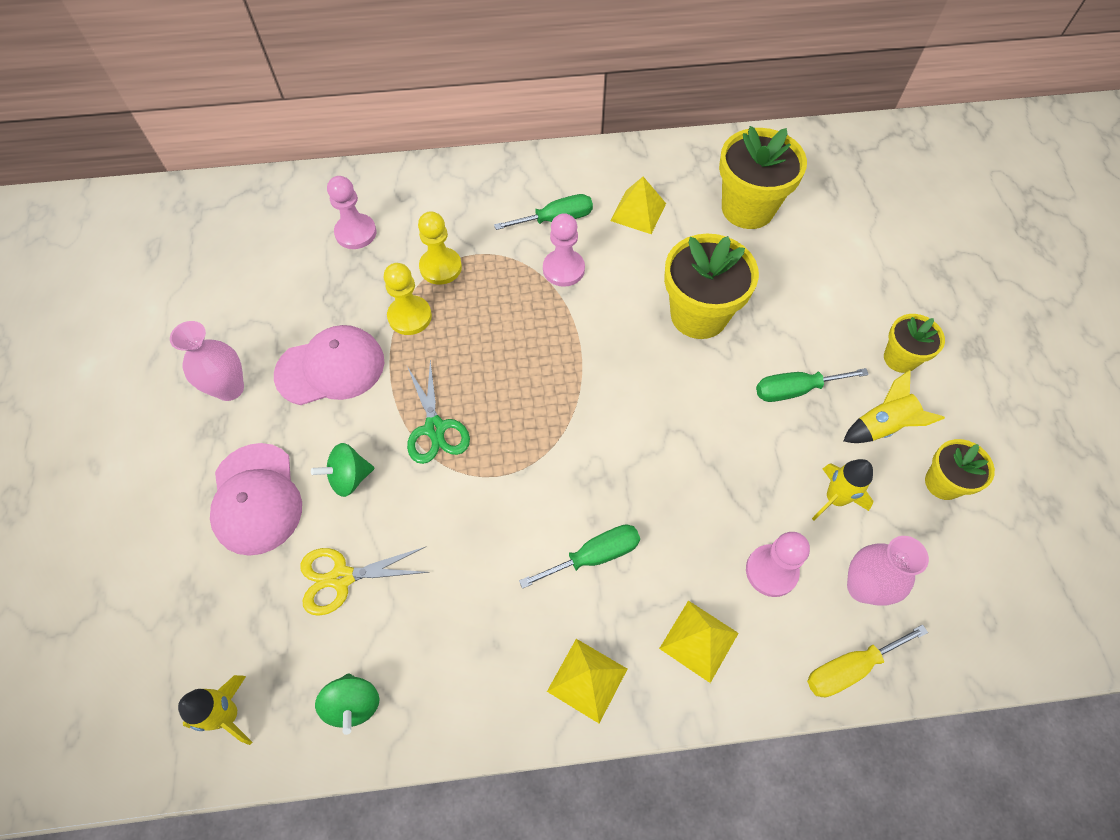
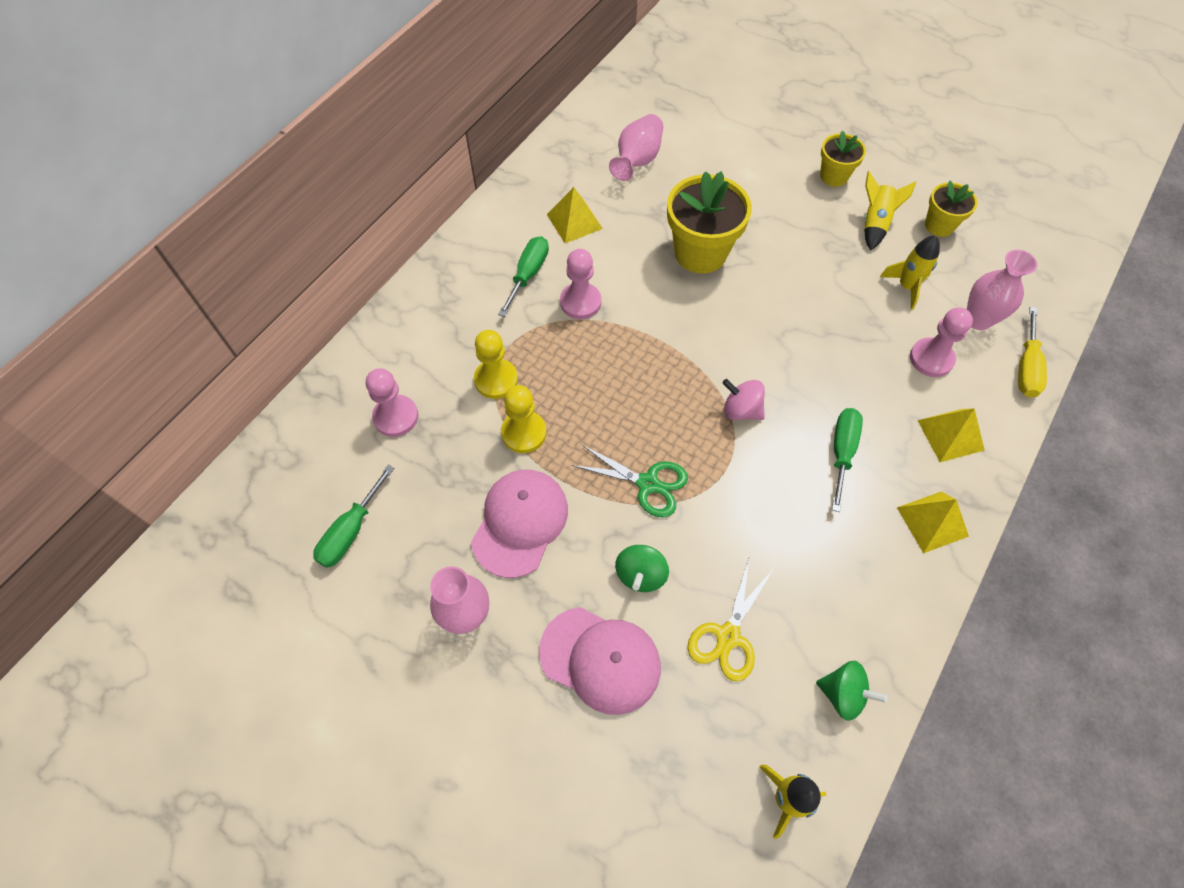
camera: 50 degrees left, 0 degrees up
yellow flower pot [719,126,807,229] -> pink vase [609,114,663,181]
green screwdriver [756,368,869,402] -> green screwdriver moved to [313,465,395,568]
none -> pink spinning top [722,379,765,420]

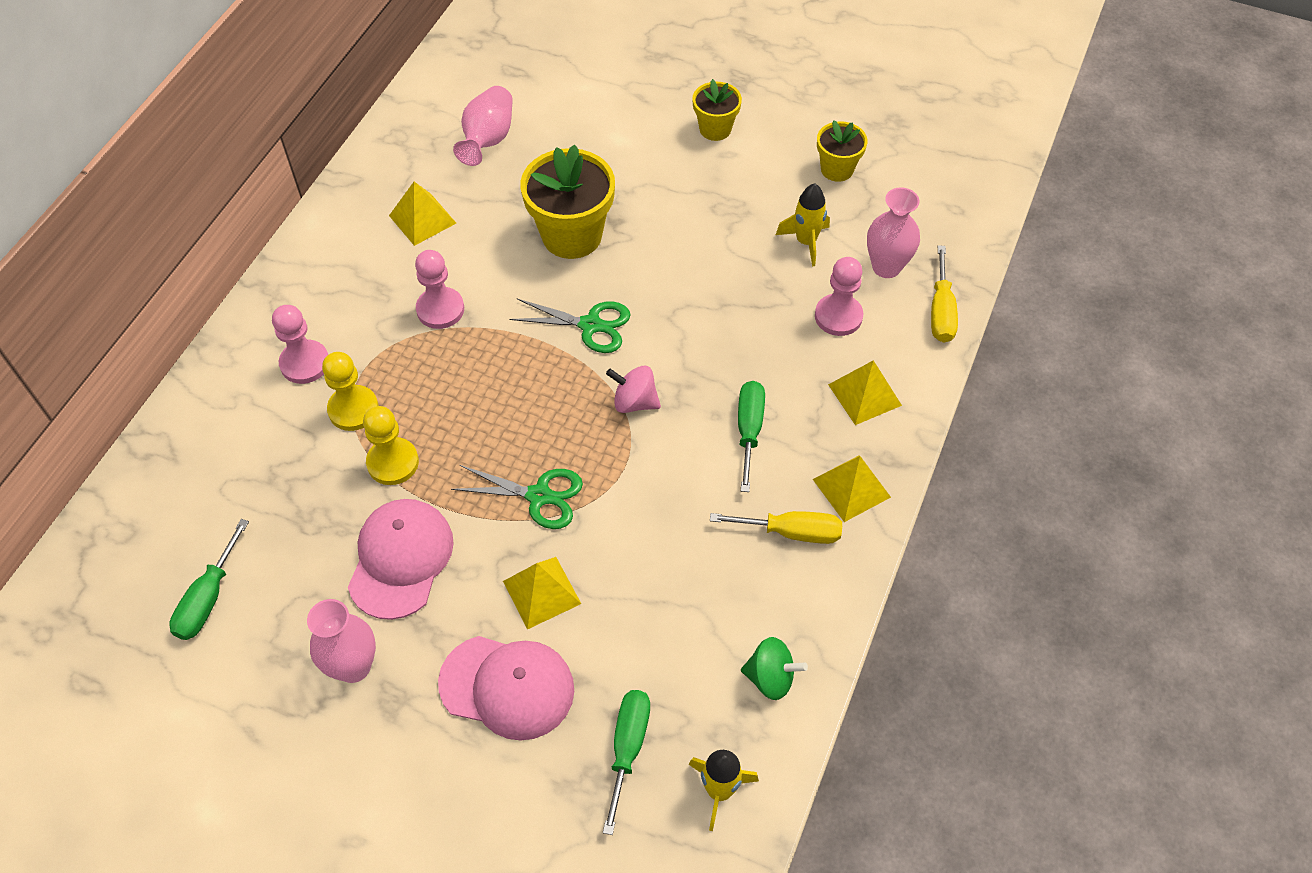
camera: 10 degrees left, 5 degrees down
pink pawn [366,368,418,437] -> pink pawn moved to [272,305,328,384]
green screwdriver [498,236,549,317] -> green screwdriver moved to [603,690,650,835]
green spinning top [615,545,669,592] -> yellow pyramid [503,557,581,630]
yellow scissors [687,559,773,681] -> none
yellow rocket [864,171,917,251] -> none
none -> green scissors [509,299,631,353]
none -> yellow screwdriver [710,511,842,544]

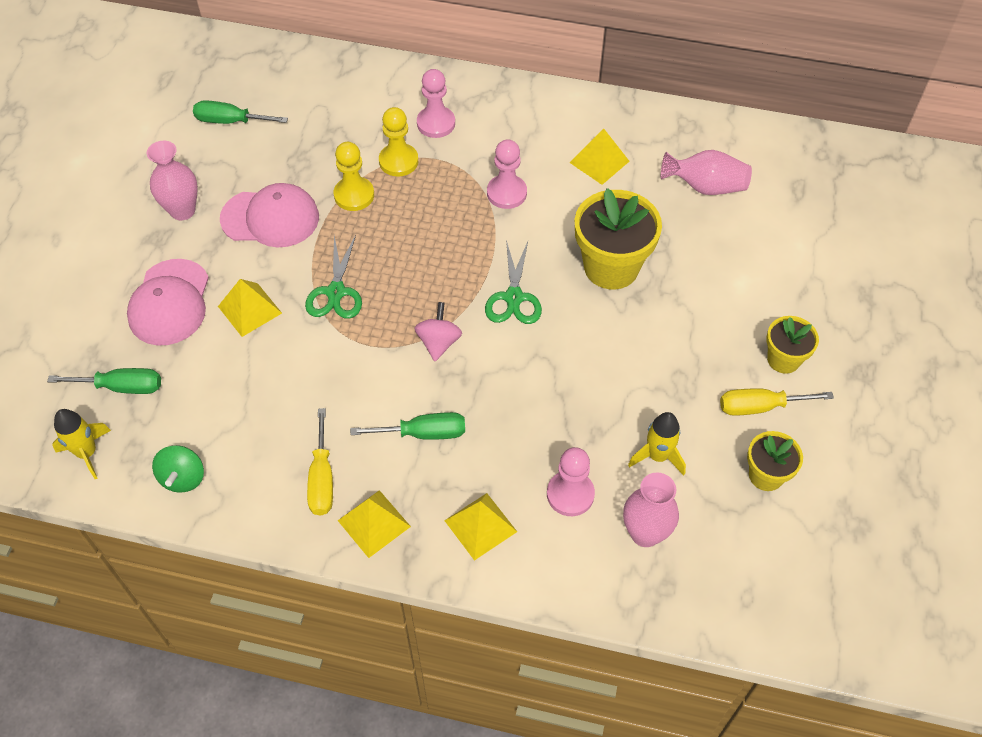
camera: 80 degrees right, 0 degrees up
yellow screwdriver [931,245,958,343] -> yellow screwdriver moved to [720,388,834,416]

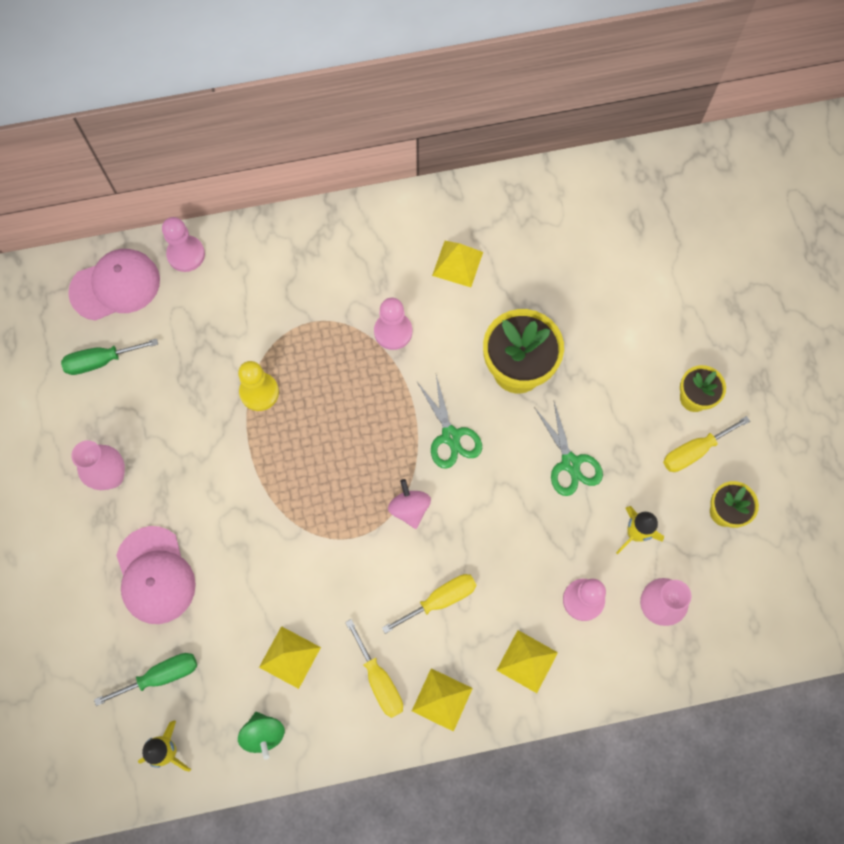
camera: 25 degrees left, 15 degrees up
yellow pyramid [218,279,282,337] -> yellow pyramid moved to [259,626,321,689]
pink cap [220,183,319,247] -> pink cap moved to [68,249,160,321]
green scissors [305,235,362,319] -> green scissors moved to [534,402,603,496]
green screwdriver [350,412,465,440] -> yellow screwdriver [382,574,476,634]
yellow pawn [379,107,418,177] -> none
pink pawn [417,69,455,138] -> pink pawn moved to [162,217,205,272]
pink vase [661,150,752,195] -> none

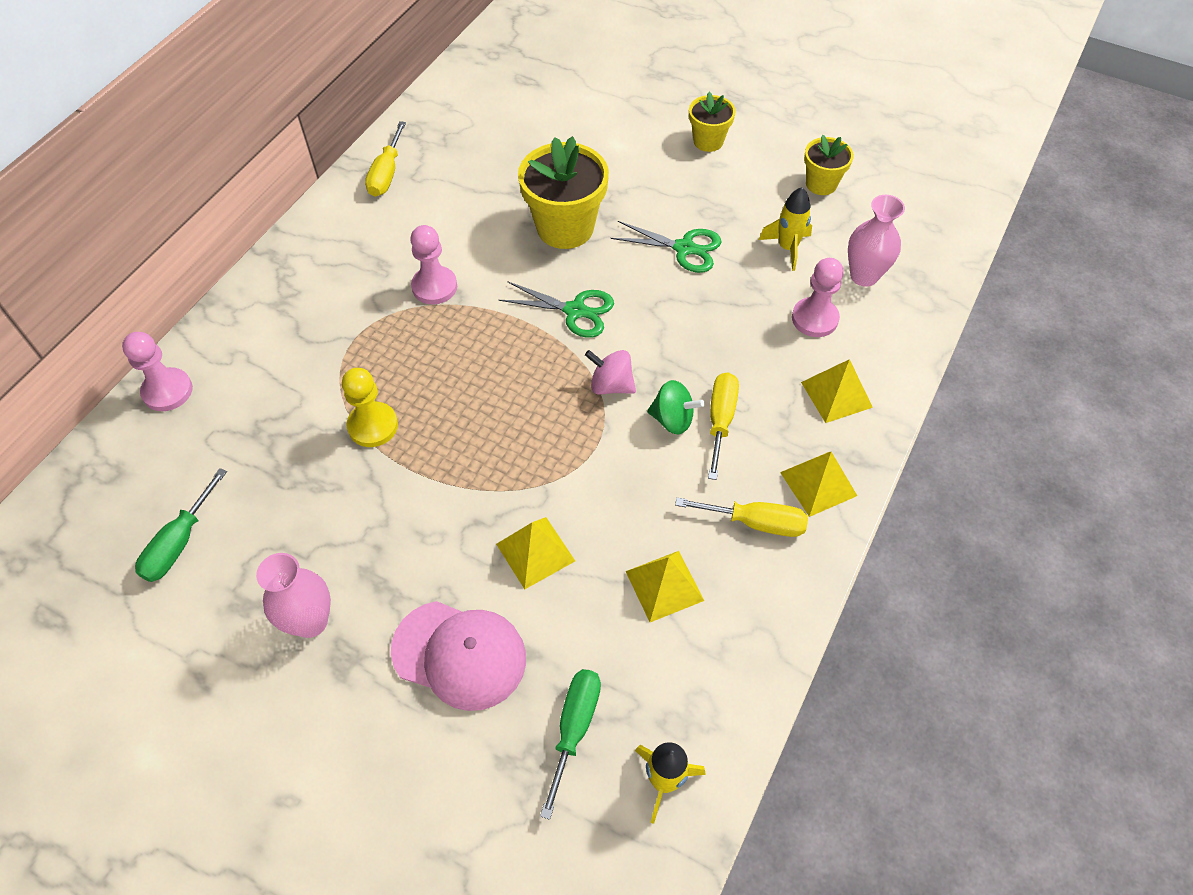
camera: 50 degrees left, 15 degrees down
pink cap [68,249,160,321] -> none
green spinning top [238,712,285,760] -> green spinning top moved to [647,380,705,434]
yellow pyramid [432,241,483,287] -> yellow pyramid moved to [496,517,575,589]
yellow screwdriver [663,416,750,472] -> yellow screwdriver moved to [365,121,406,197]

